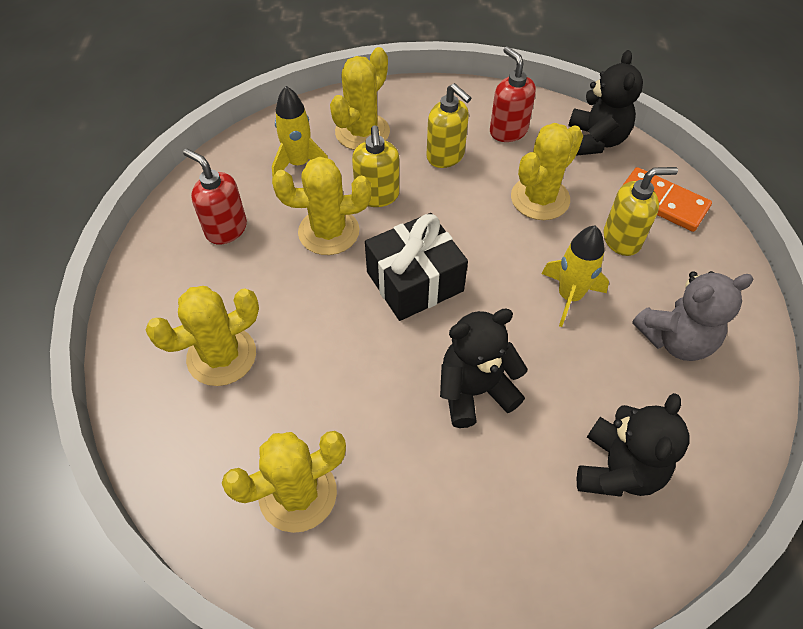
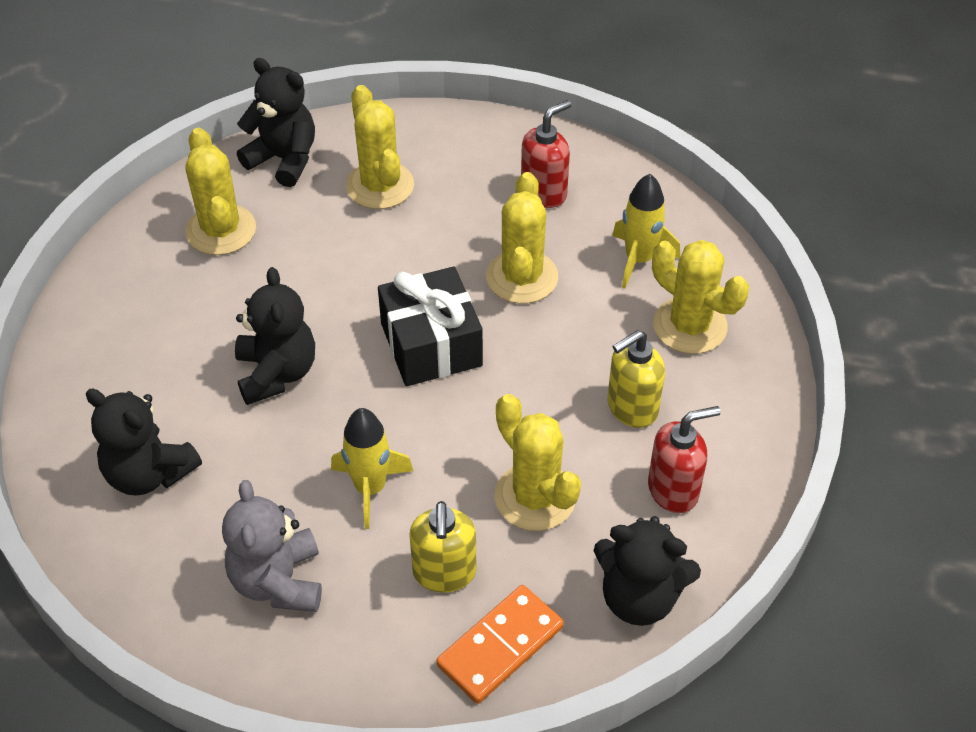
camera: 100 degrees right, 5 degrees down
yellow soap dispenser [352,125,399,207] -> none
none -> black teddy bear [237,58,315,187]

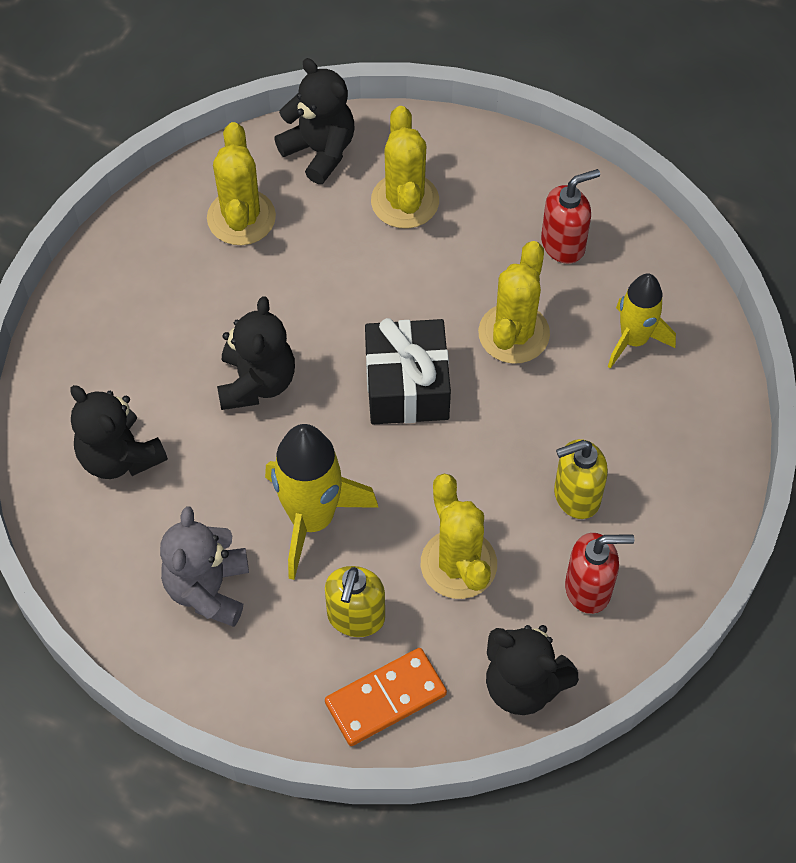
camera: 15 degrees right, 10 degrees up
yellow rocket [331,408,413,529] -> yellow rocket [265,424,379,580], size x1.53
yellow cactus [652,240,749,354] -> none

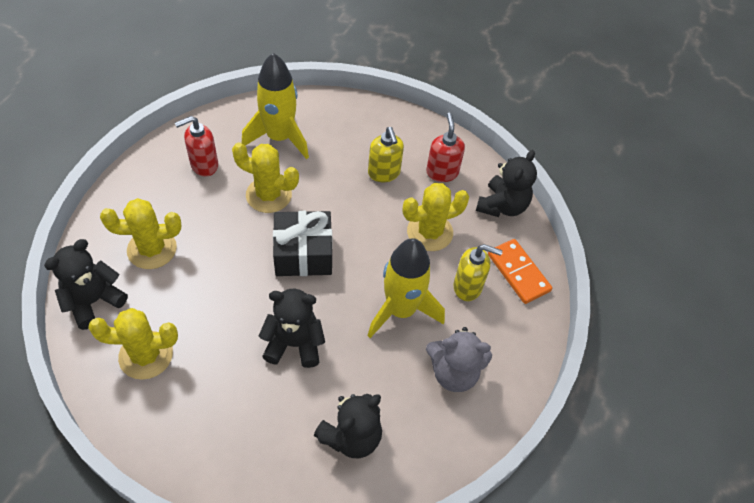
camera: 95 degrees left, 5 degrees down
red soap dispenser [541,169,600,264] -> red soap dispenser turned 90 degrees counterclockwise [175,116,218,176]
yellow rocket [608,273,676,369] -> yellow rocket [242,53,309,159], size x1.53

